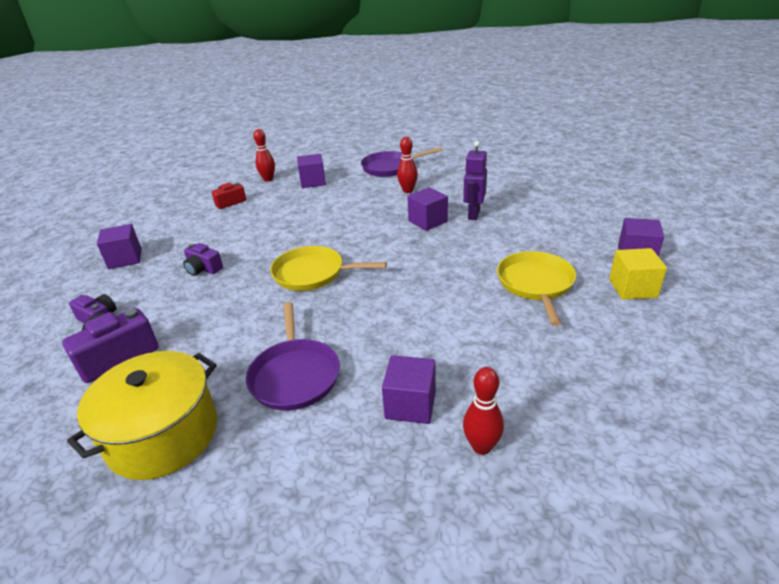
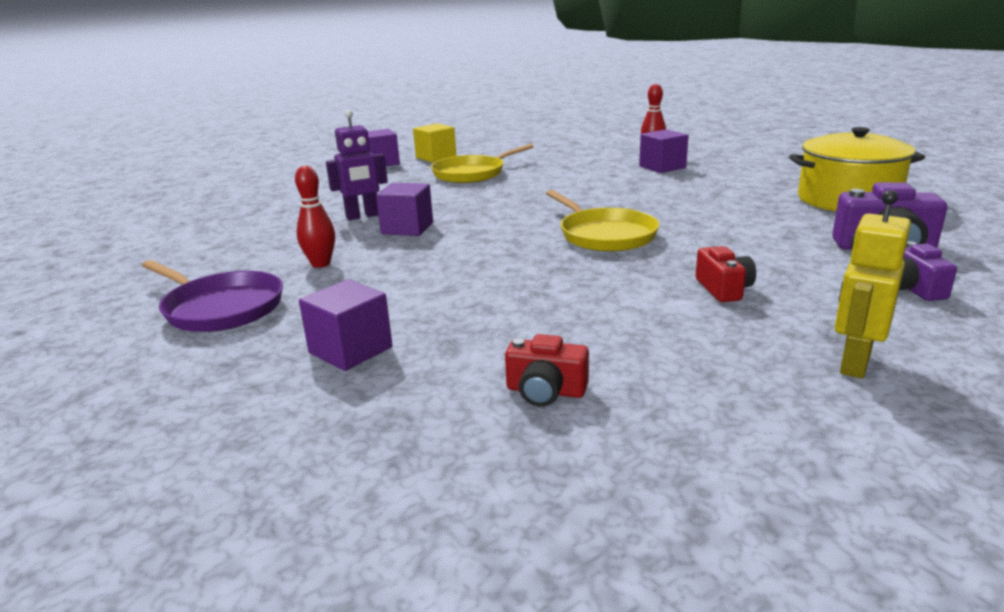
camera: 130 degrees left, 10 degrees down
purple cube [97,224,142,269] -> yellow robot [835,190,911,379]
purple camera [183,243,223,276] -> red camera [696,246,756,302]
purple pan [246,302,340,411] -> none
red bowling pin [254,129,275,181] -> none

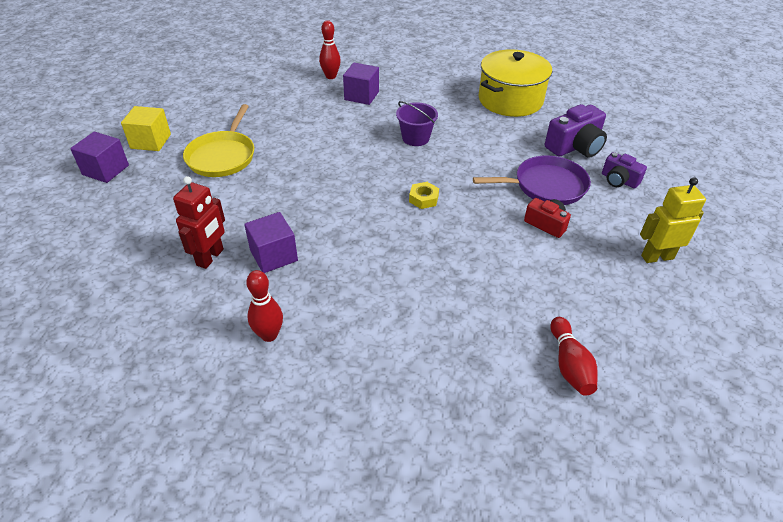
camera: 45 degrees left, 20 degrees up
purple pan [142,260,283,332] -> purple pan moved to [473,155,591,205]
purple cube [299,279,392,371] -> none
purple robot [326,110,388,220] -> red robot [173,176,225,269]
red camera [505,334,589,407] -> red bowling pin [550,317,598,396]
yellow pan [546,190,660,252] -> yellow nut [409,182,439,209]
yellow robot [835,190,911,379] -> yellow robot turned 90 degrees clockwise [640,177,706,263]
none -> purple bucket [396,101,438,146]

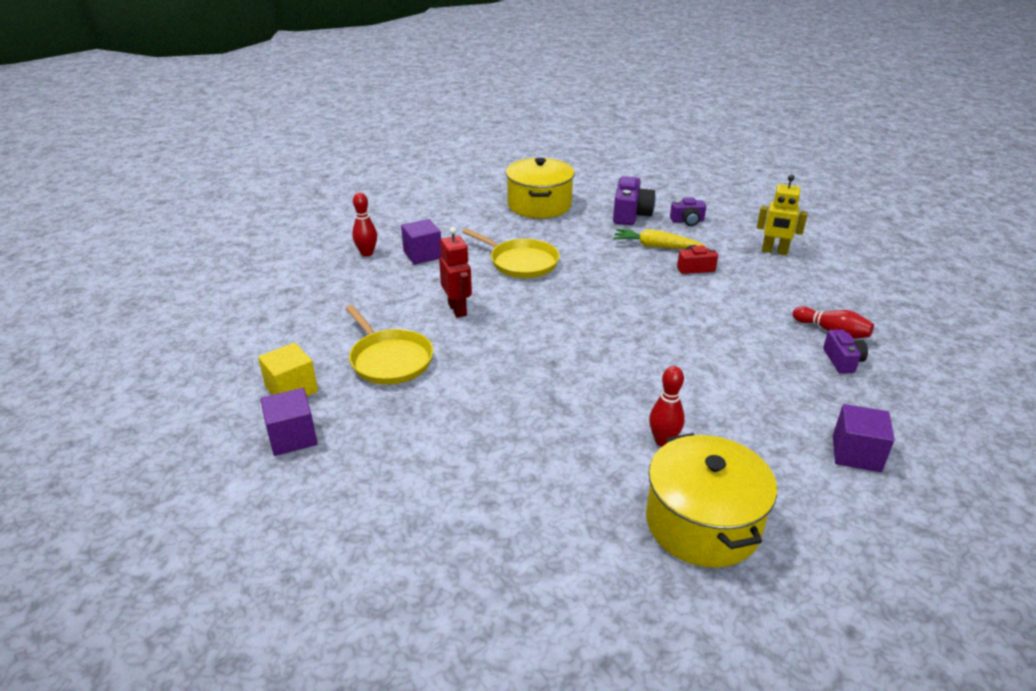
camera: 45 degrees left, 10 degrees down
red robot [173,176,225,269] -> red robot moved to [439,227,472,318]
purple cube [244,212,298,273] -> purple cube moved to [833,404,895,472]
purple bucket [396,101,438,146] -> yellow pan [462,228,560,278]
yellow nut [409,182,439,209] -> none
purple pan [473,155,591,205] -> yellow carrot [613,229,705,249]
yellow robot [640,177,706,263] -> yellow robot turned 105 degrees counterclockwise [757,175,808,255]
none -> yellow pot [646,433,777,568]
none -> purple camera [823,329,868,374]

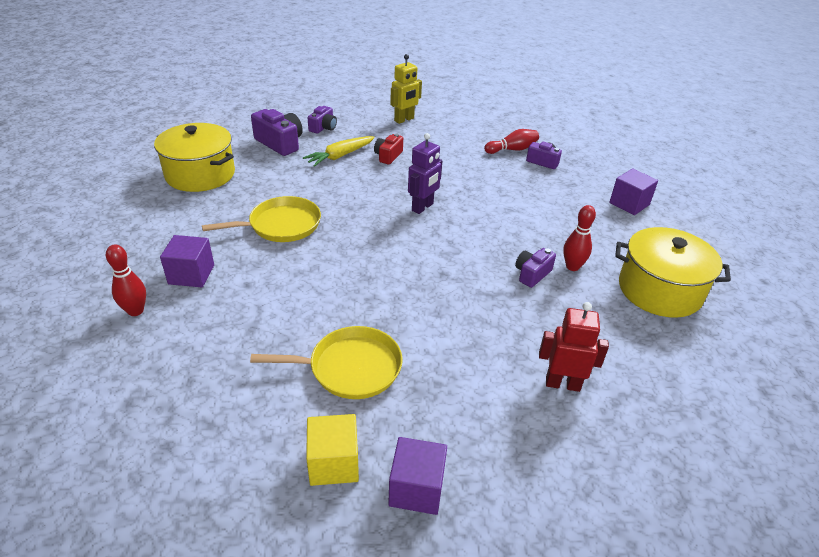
camera: 60 degrees left, 5 degrees up
red robot [439,227,472,318] -> red robot moved to [539,302,609,392]
none -> purple robot [408,133,442,214]
none -> purple camera [515,248,556,288]

